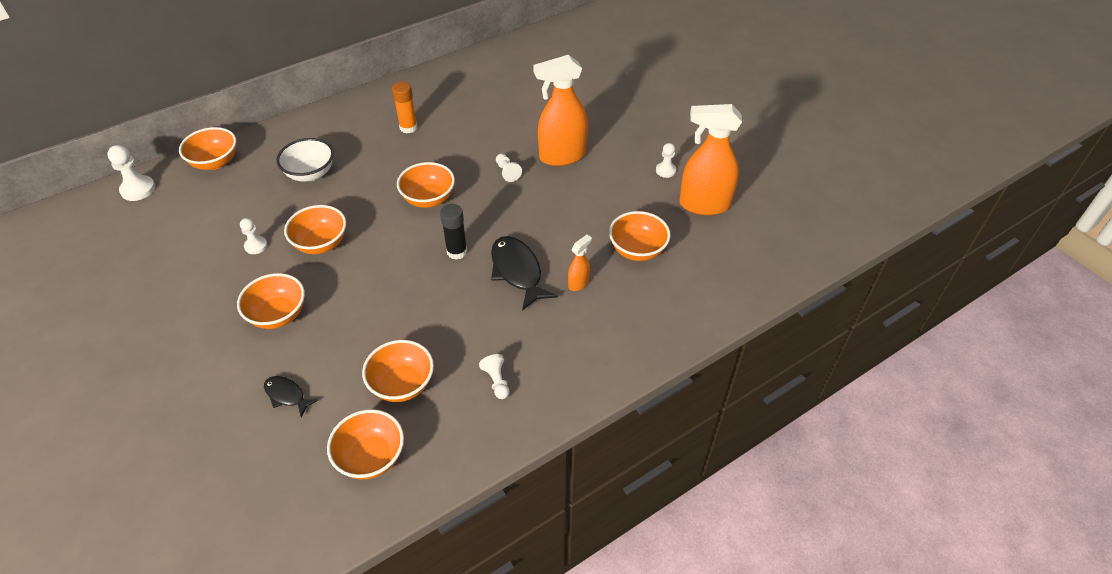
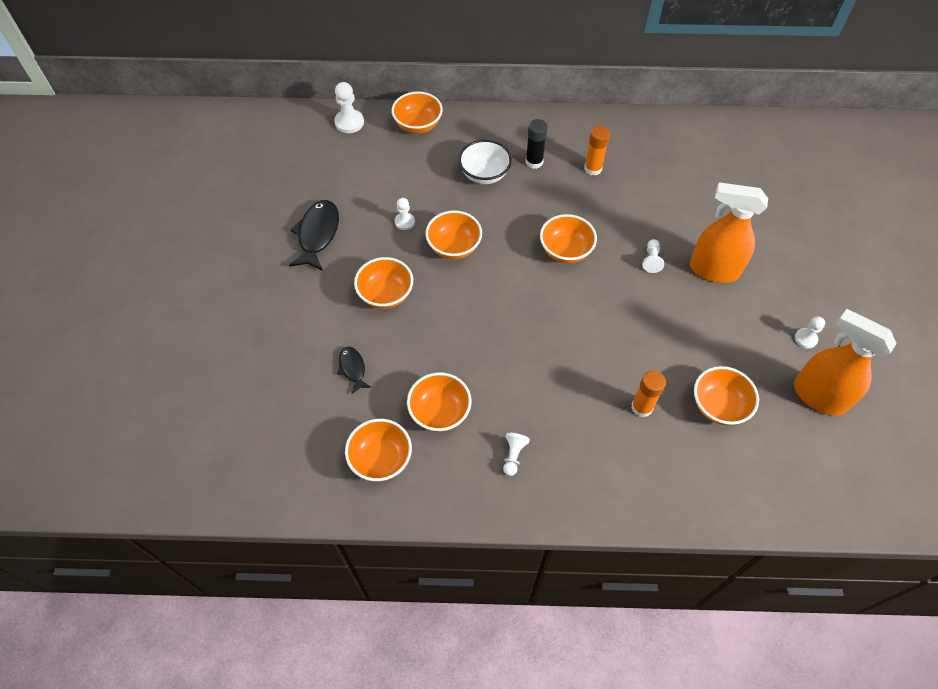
camera: 35 degrees right, 10 degrees up
black glue stick [440,204,468,260] -> black glue stick moved to [526,119,548,169]
black fish [491,236,558,311] -> black fish moved to [289,200,339,271]
orange spray bottle [568,235,592,291] -> orange glue stick [631,370,666,417]

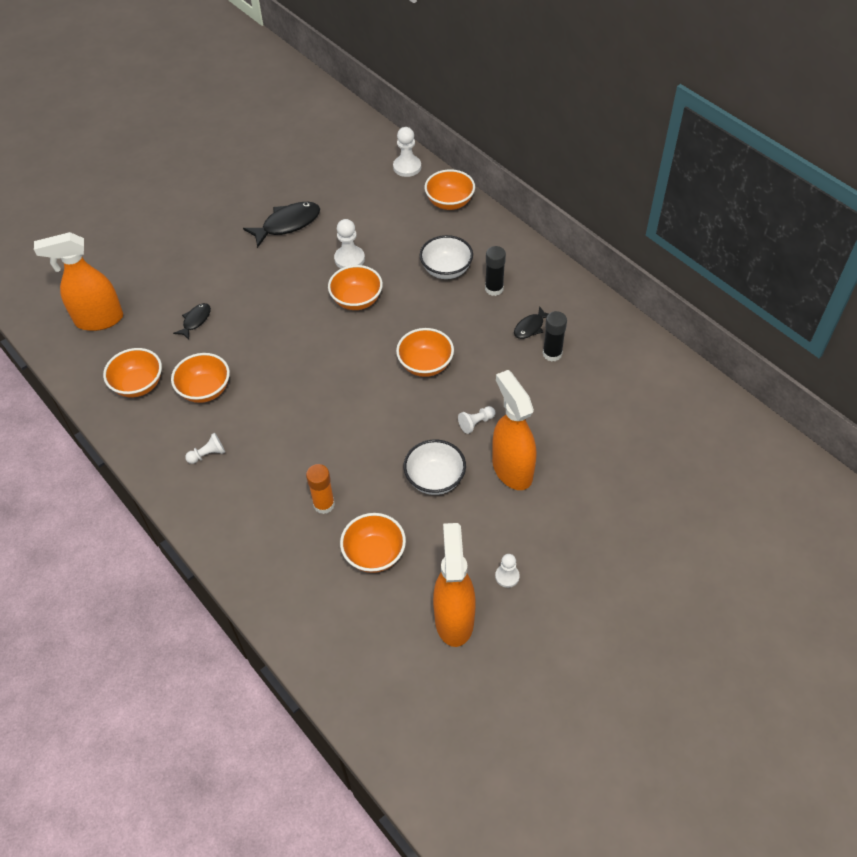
camera: 50 degrees right, 5 degrees down
orange bowl [354,257,413,309] -> none
white pawn [395,198,415,230] -> white pawn [334,219,365,268], size x1.57
orange glue stick [584,126,610,176] -> black fish [514,306,548,339]
none -> orange spray bottle [34,232,123,331]
none -> white bowl [403,440,466,495]
none -> black glue stick [543,311,567,362]

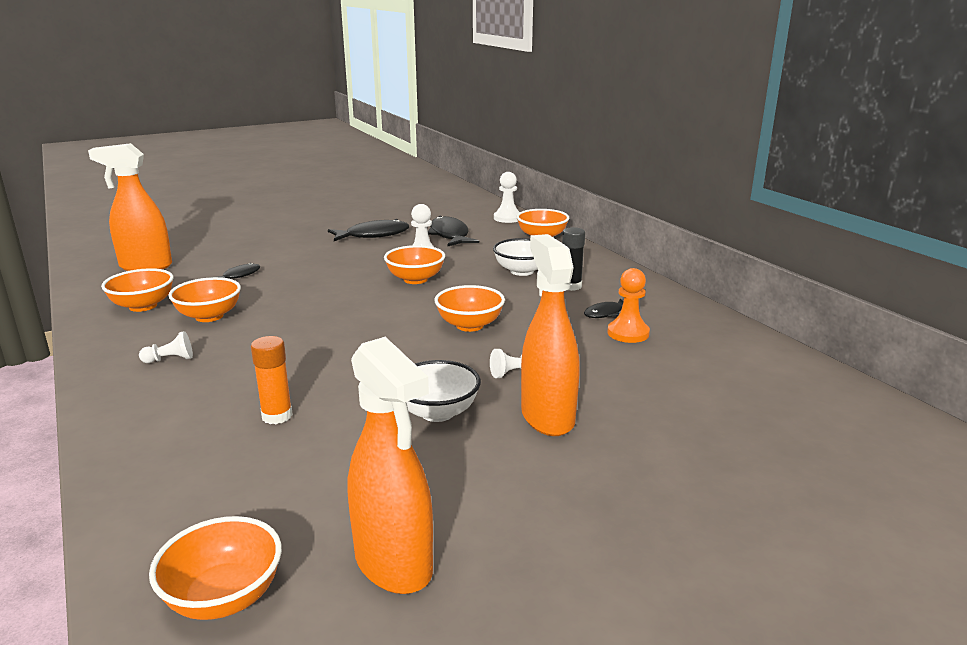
camera: 10 degrees right, 30 degrees down
orange bowl [340,513,406,573] -> orange bowl moved to [149,516,282,620]
orange spray bottle [433,523,476,647] -> orange spray bottle turned 135 degrees clockwise [348,337,433,594]
white pawn [495,554,520,588] -> none
black glue stick [543,311,567,362] -> orange pawn [608,268,650,343]
none -> black fish [428,216,479,246]

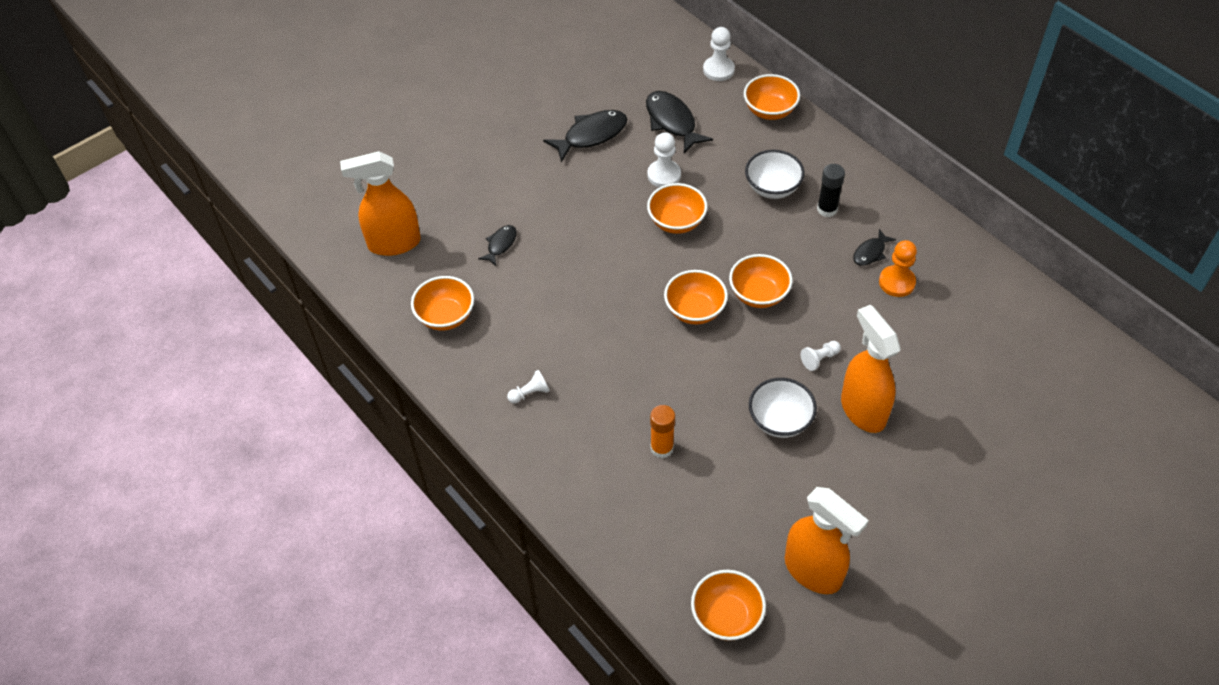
camera: 10 degrees left, 30 degrees up
orange bowl [168,277,241,322] -> orange bowl moved to [664,270,728,325]

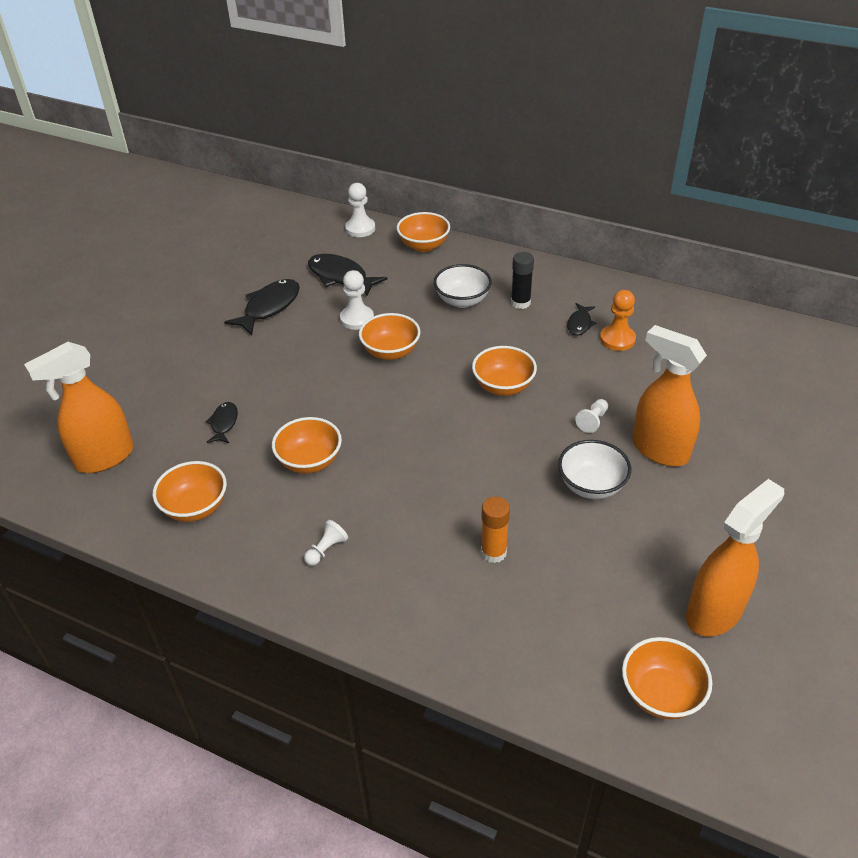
camera: 25 degrees left, 10 degrees down
orange bowl [664,270,728,325] -> orange bowl moved to [272,417,342,474]
orange spray bottle [785,487,869,594] -> orange spray bottle turned 60 degrees counterclockwise [686,479,784,636]

